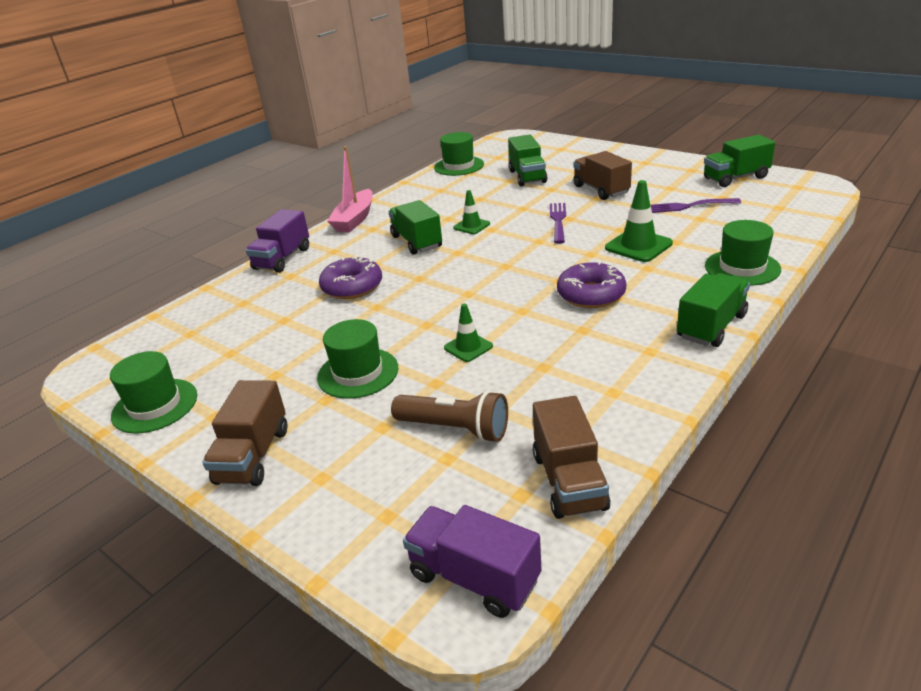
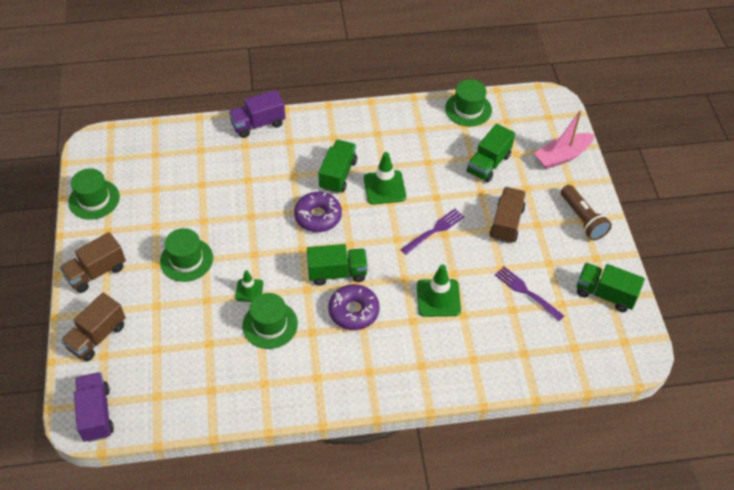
camera: 40 degrees right, 20 degrees up
purple donut [319,256,382,299] -> purple donut moved to [294,192,342,232]
pink boat [327,146,373,232] -> pink boat moved to [534,110,595,169]
brown flashlight [391,390,508,442] -> brown flashlight moved to [561,185,612,240]
green traffic cone [453,190,490,234] -> green traffic cone [364,152,406,205], size x1.63
brown truck [533,396,610,519] -> brown truck moved to [61,293,126,361]
green truck [677,273,750,347] -> green truck moved to [307,244,368,286]
green hat [705,220,781,286] -> green hat moved to [242,293,298,349]

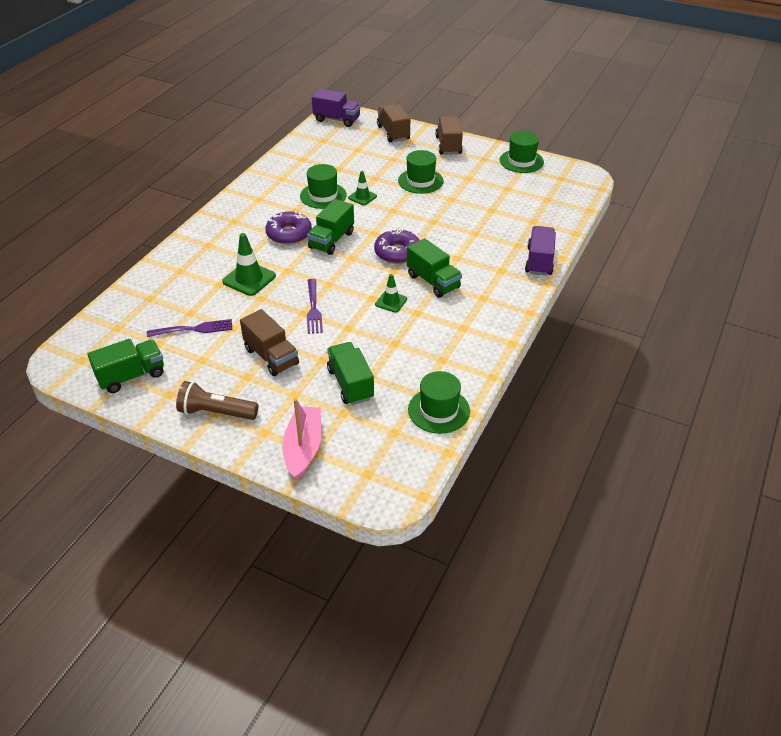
camera: 125 degrees right, 10 degrees down
green traffic cone [364,152,406,205] -> green traffic cone [375,274,407,313], size x0.61

